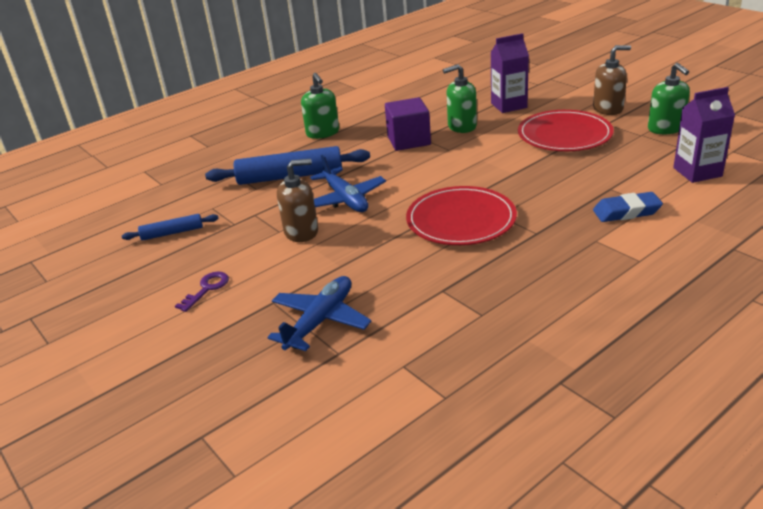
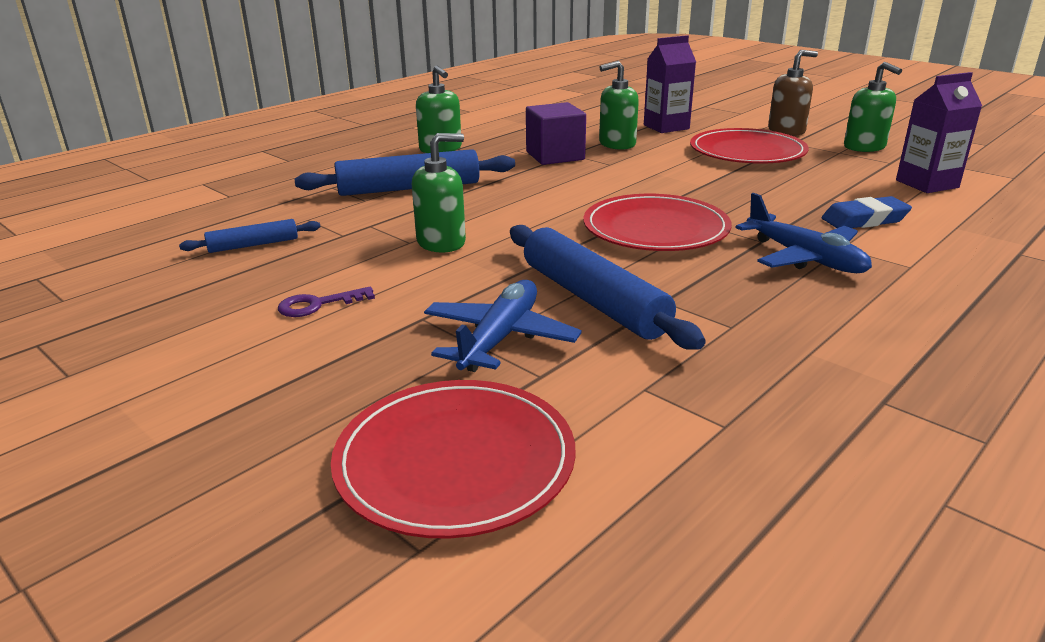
camera: 10 degrees left, 5 degrees down
purple key [175,272,229,312] -> purple key turned 135 degrees counterclockwise [278,287,375,317]
brown soap dispenser [277,159,318,242] -> green soap dispenser [412,133,466,252]
blue plane [310,155,386,212] -> blue plane moved to [735,193,872,273]
none -> red plate [331,380,576,539]
none -> blue rolling pin [510,225,706,350]

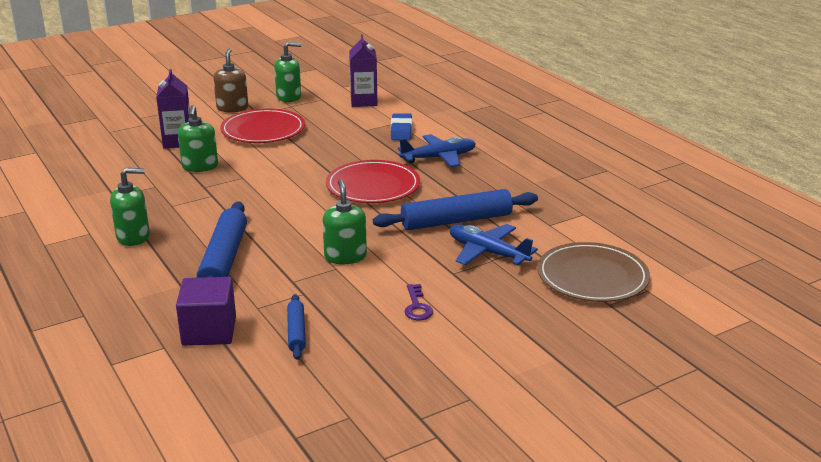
camera: 75 degrees left, 0 degrees up
red plate [331,380,576,539] -> brown plate [537,242,650,302]
purple cube [526,102,586,165] -> purple cube moved to [176,277,236,346]

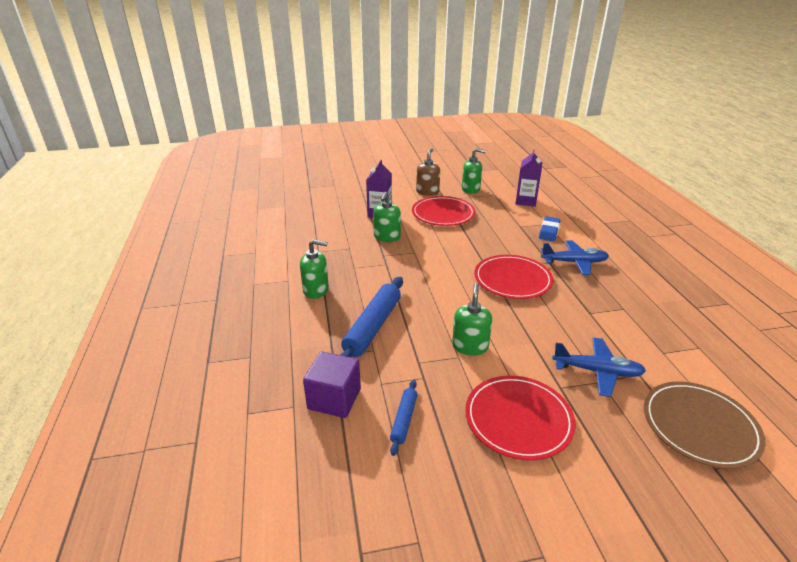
camera: 20 degrees right, 5 degrees up
blue rolling pin [373,189,538,230] -> none
purple key [405,284,433,320] -> red plate [465,376,576,460]
blue plane [450,224,538,265] -> blue plane turned 135 degrees clockwise [552,338,646,397]

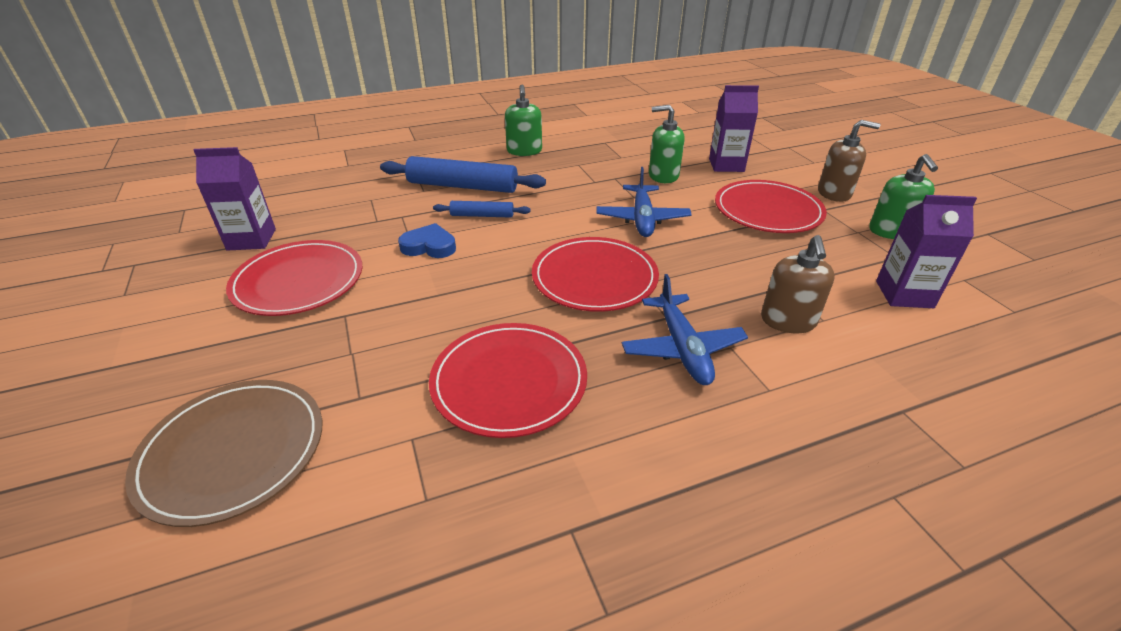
camera: 80 degrees right, 5 degrees up
purple cube [303,351,361,418] -> none
blue rolling pin [390,380,418,456] -> blue rolling pin moved to [433,201,531,218]
green soap dispenser [452,283,492,356] -> blue heart [398,223,456,258]
blue eraser [539,216,560,242] -> brown soap dispenser [761,235,835,333]
blue plane [552,338,646,397] -> blue plane moved to [596,167,692,237]
none -> purple carton [194,147,276,251]
none -> red plate [429,323,587,438]

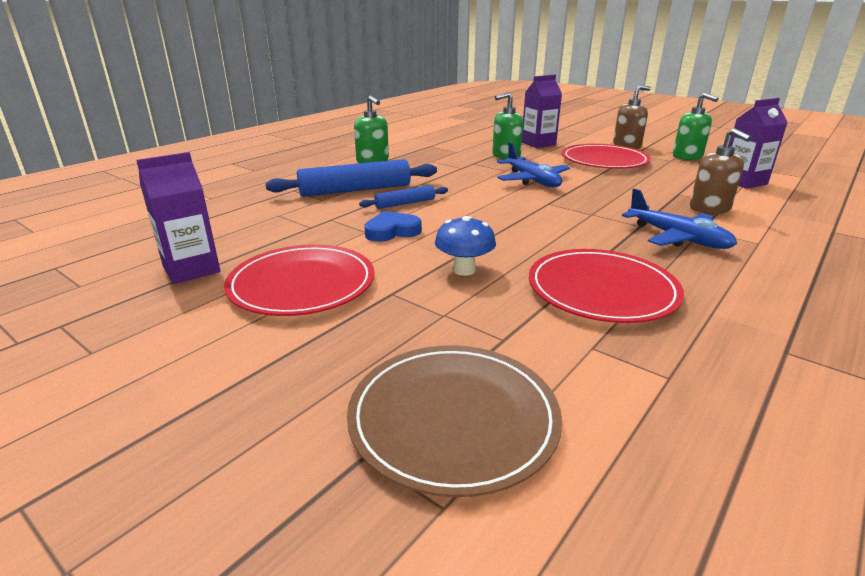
camera: 30 degrees left, 10 degrees down
red plate [532,237,659,312] -> none
none -> blue mushroom [435,216,496,276]

